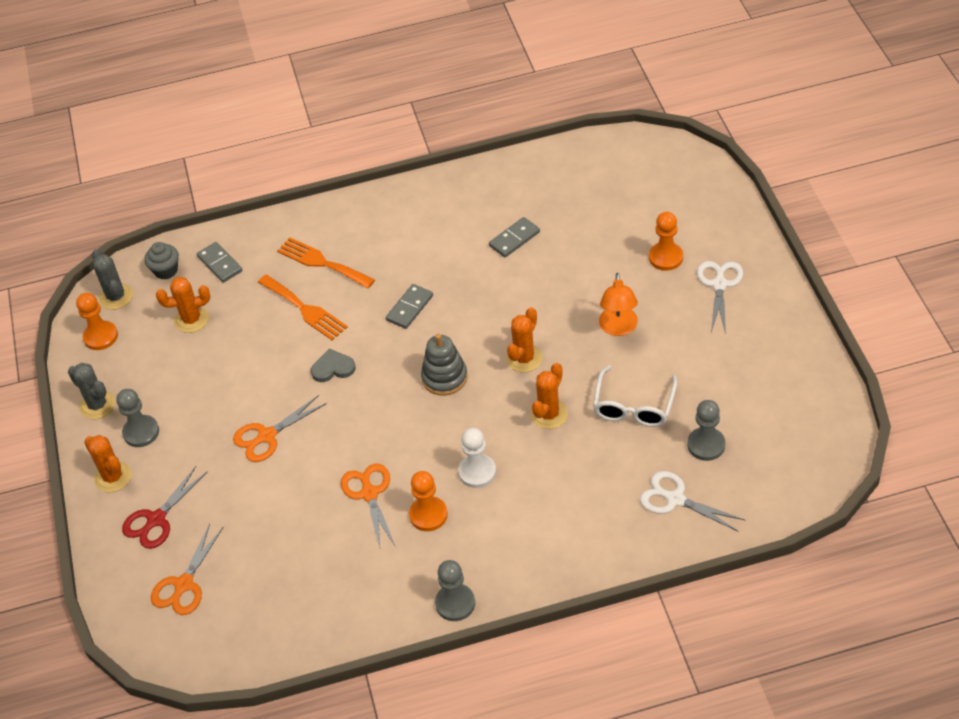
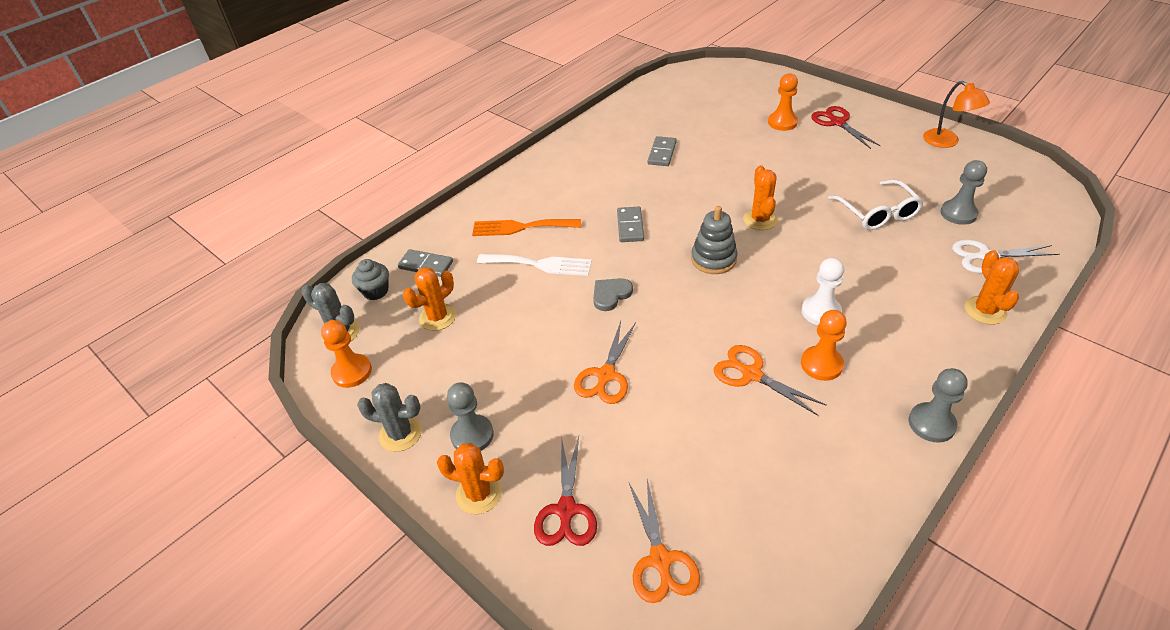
camera: 35 degrees left, 5 degrees down
orange fork [258,275,348,340] -> white fork [477,254,592,276]
orange cactus [531,363,568,429] -> orange cactus moved to [964,250,1019,325]
orange lamp [599,273,638,336] -> orange lamp moved to [923,81,990,148]
white scissors [697,261,743,334] -> red scissors [811,106,881,149]

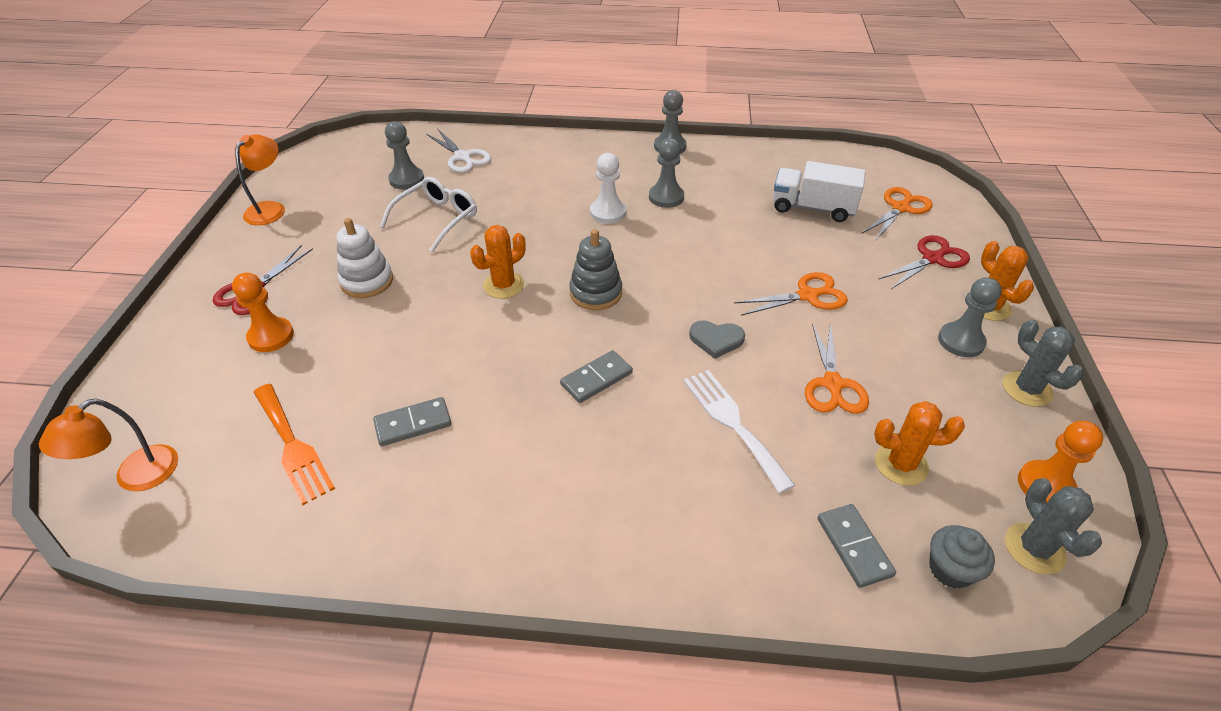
camera: 130 degrees left, 0 degrees up
orange fork [472,219,581,236] -> orange fork moved to [254,384,335,505]
orange scissors [713,345,827,416] -> orange scissors moved to [805,323,869,414]
orange pawn [801,310,847,381] -> grey pawn [649,138,684,208]
orange cactus [964,250,1019,325] -> none
none -> orange lamp [39,399,178,491]
none -> white stacking toy [336,218,393,298]
none -> white truck [773,161,866,222]

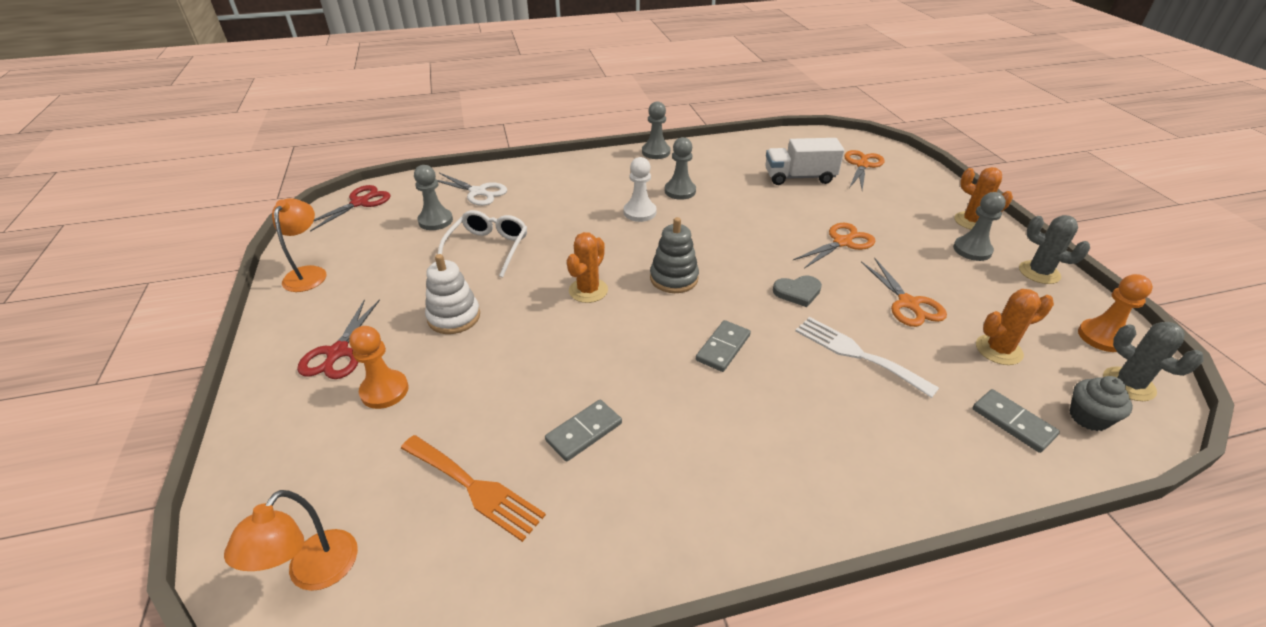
camera: 20 degrees left, 5 degrees down
red scissors [879,235,970,289] -> red scissors moved to [310,185,391,232]

